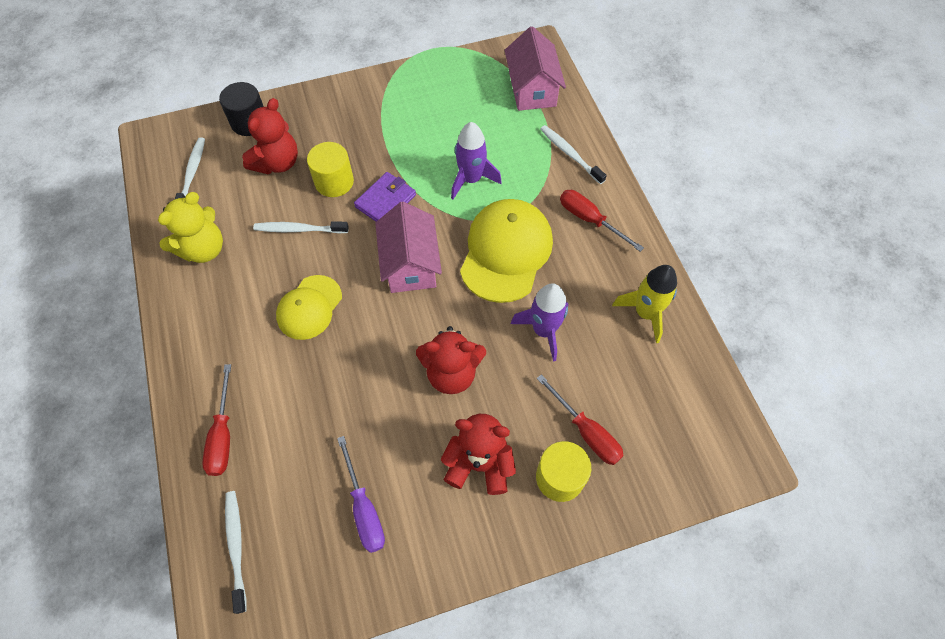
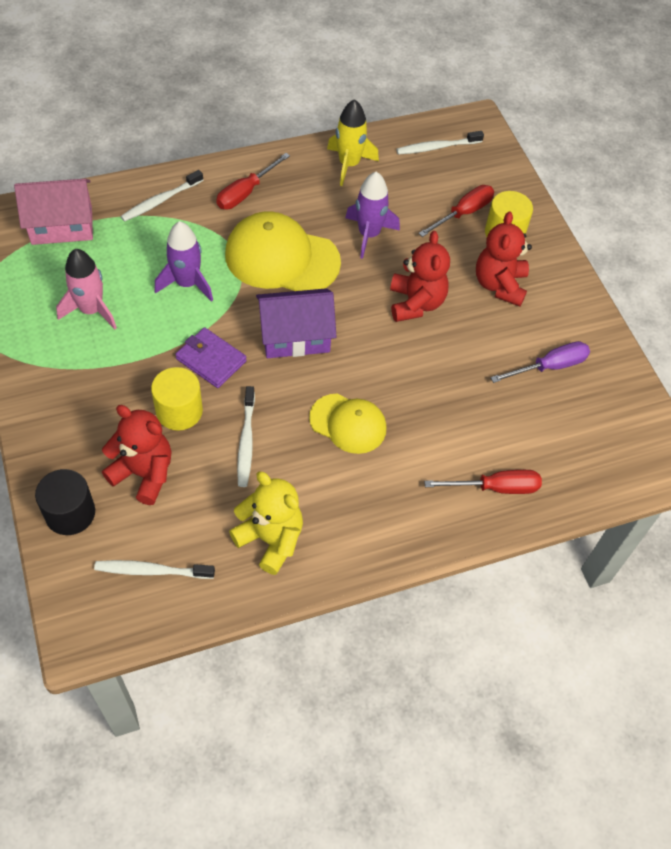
camera: 95 degrees left, 5 degrees down
white toothbrush [225,491,247,614] -> white toothbrush moved to [396,131,484,155]
pink house [375,202,442,293] -> purple house [256,288,337,358]
none -> pink rocket [56,249,117,330]

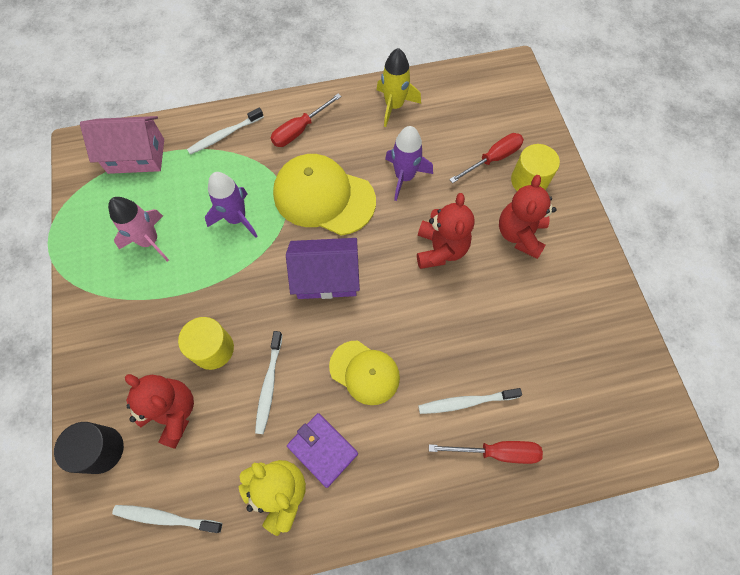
camera: 10 degrees right, 10 degrees up
purple wallet [175,327,247,388] -> purple wallet moved to [287,413,358,488]
white toothbrush [396,131,484,155] -> white toothbrush moved to [418,388,522,414]
purple screwdriver [491,341,590,383] -> none

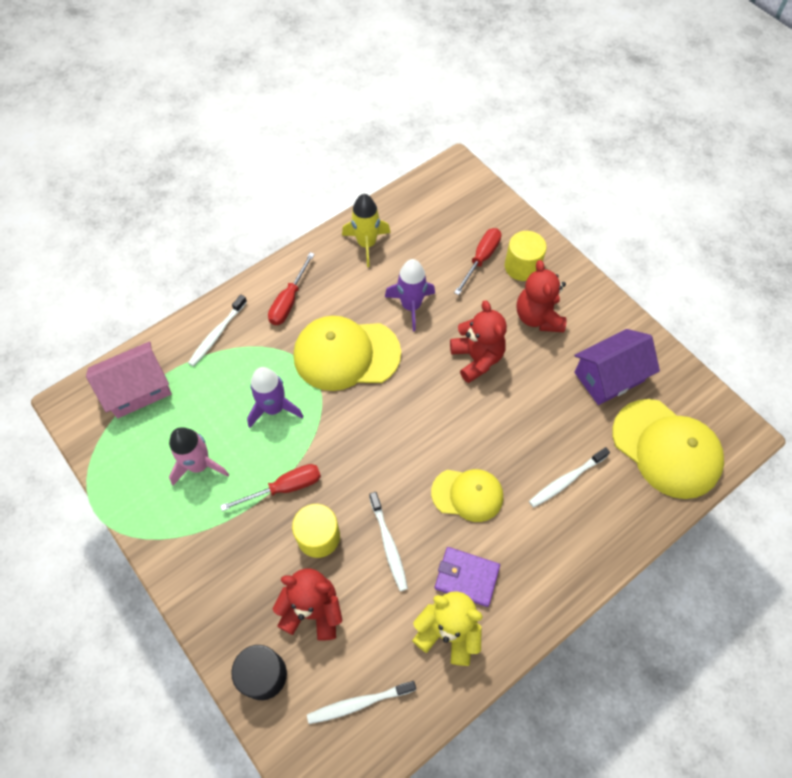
camera: 25 degrees left, 5 degrees down
purple house [286,238,360,299] -> purple house moved to [574,329,660,405]
red screwdriver [429,441,543,464] -> red screwdriver moved to [220,464,321,511]
none -> yellow cap [612,399,724,499]

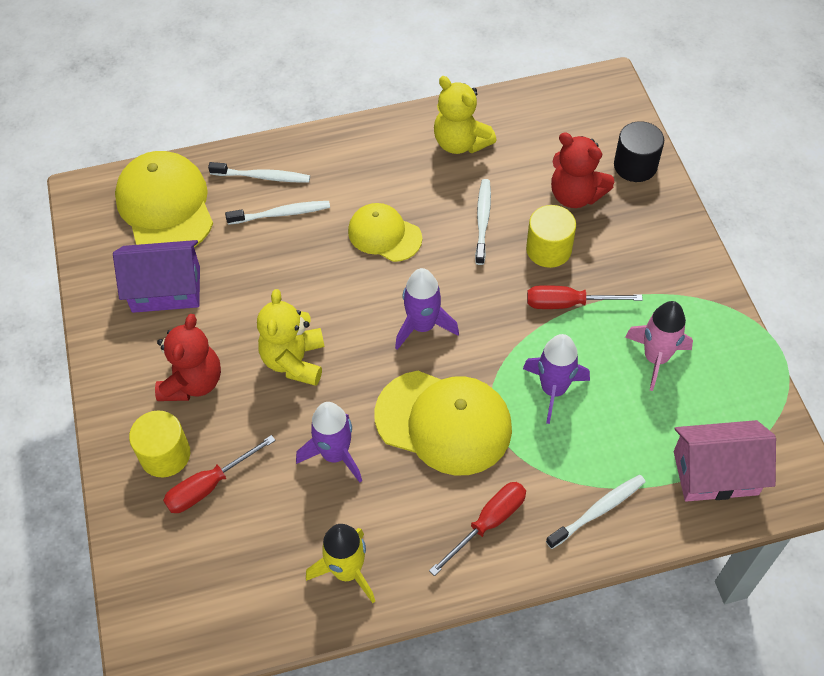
camera: 155 degrees left, 5 degrees down
white toothbrush [307,681,416,724] -> white toothbrush moved to [208,162,310,182]
purple wallet [435,547,500,607] -> none
red teddy bear [450,300,507,383] -> yellow teddy bear [257,289,324,386]
none -> purple rocket [395,268,459,350]

